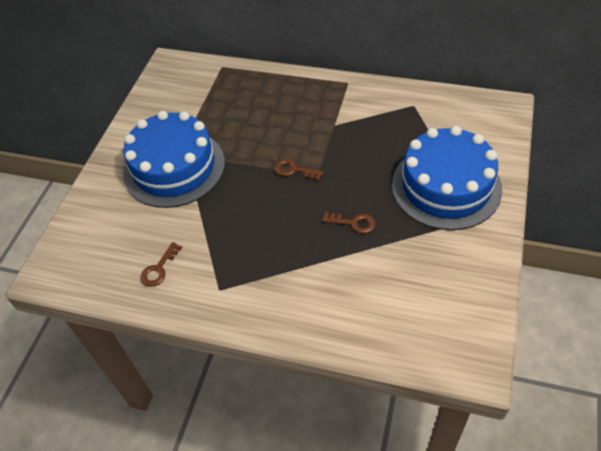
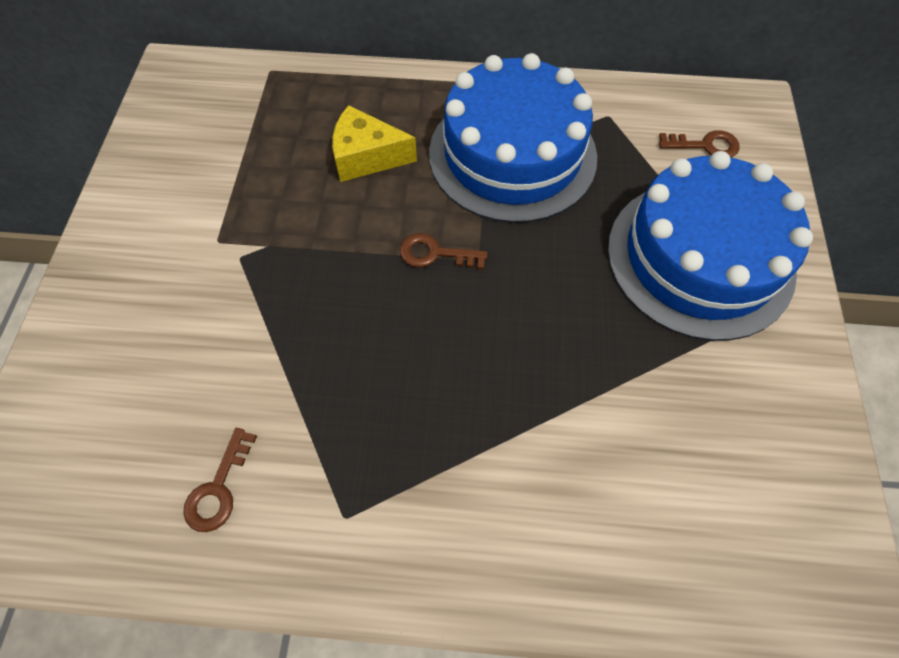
camera: 15 degrees left, 10 degrees up
blue cake [123,111,225,208] -> blue cake moved to [429,53,597,223]
brown key [322,212,376,234] -> brown key moved to [659,130,740,157]
none -> yellow cheese [332,105,417,182]

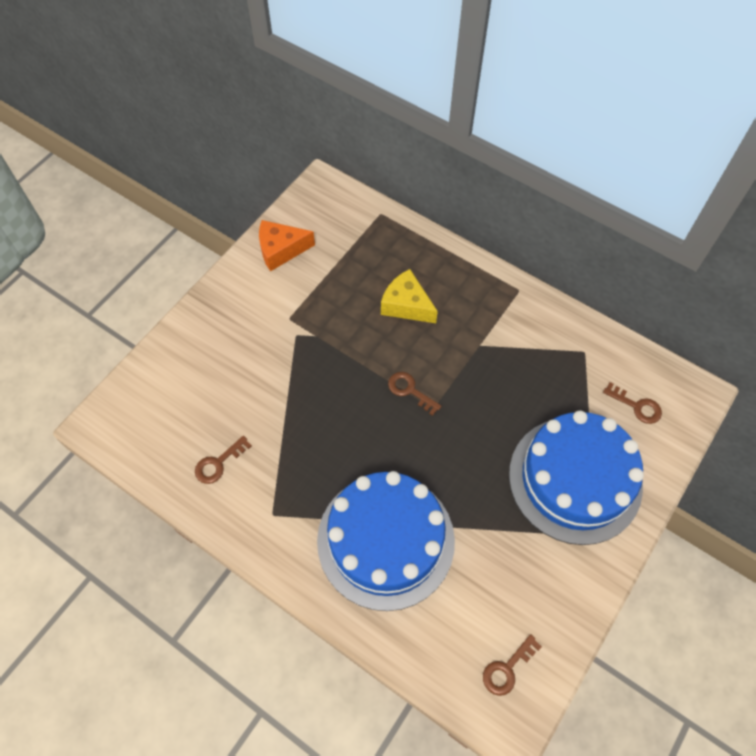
camera: 30 degrees right, 0 degrees up
blue cake [429,53,597,223] -> blue cake moved to [317,471,455,611]
none -> orange cheese [259,220,315,271]
none -> brown key [483,634,542,696]

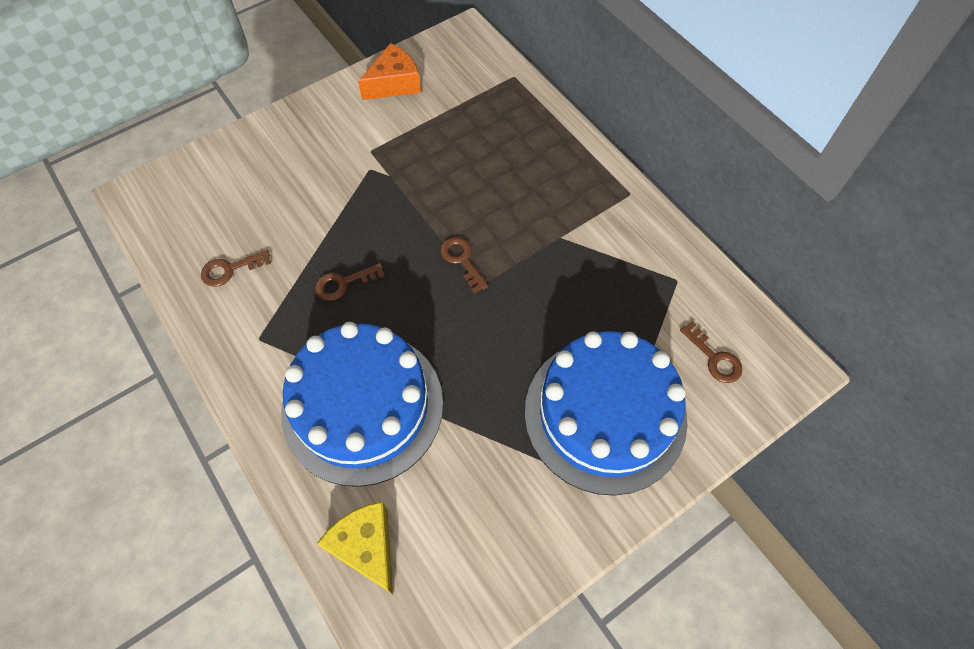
camera: 20 degrees right, 0 degrees up
orange cheese [259,220,315,271] -> orange cheese turned 135 degrees clockwise [358,43,421,100]
yellow cheese [381,269,438,323] -> yellow cheese moved to [317,501,393,594]
brown key [483,634,542,696] -> brown key moved to [315,263,385,301]

